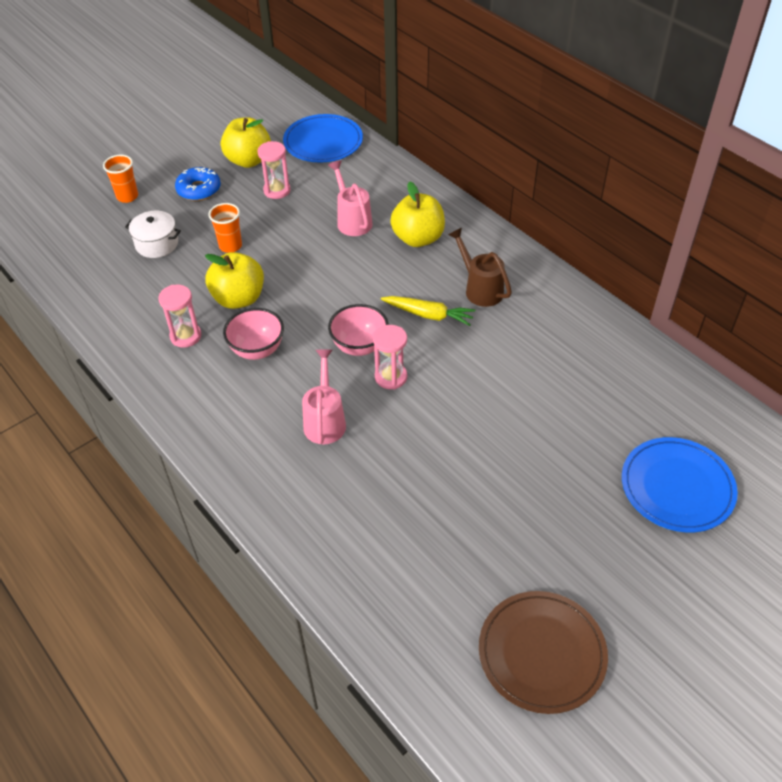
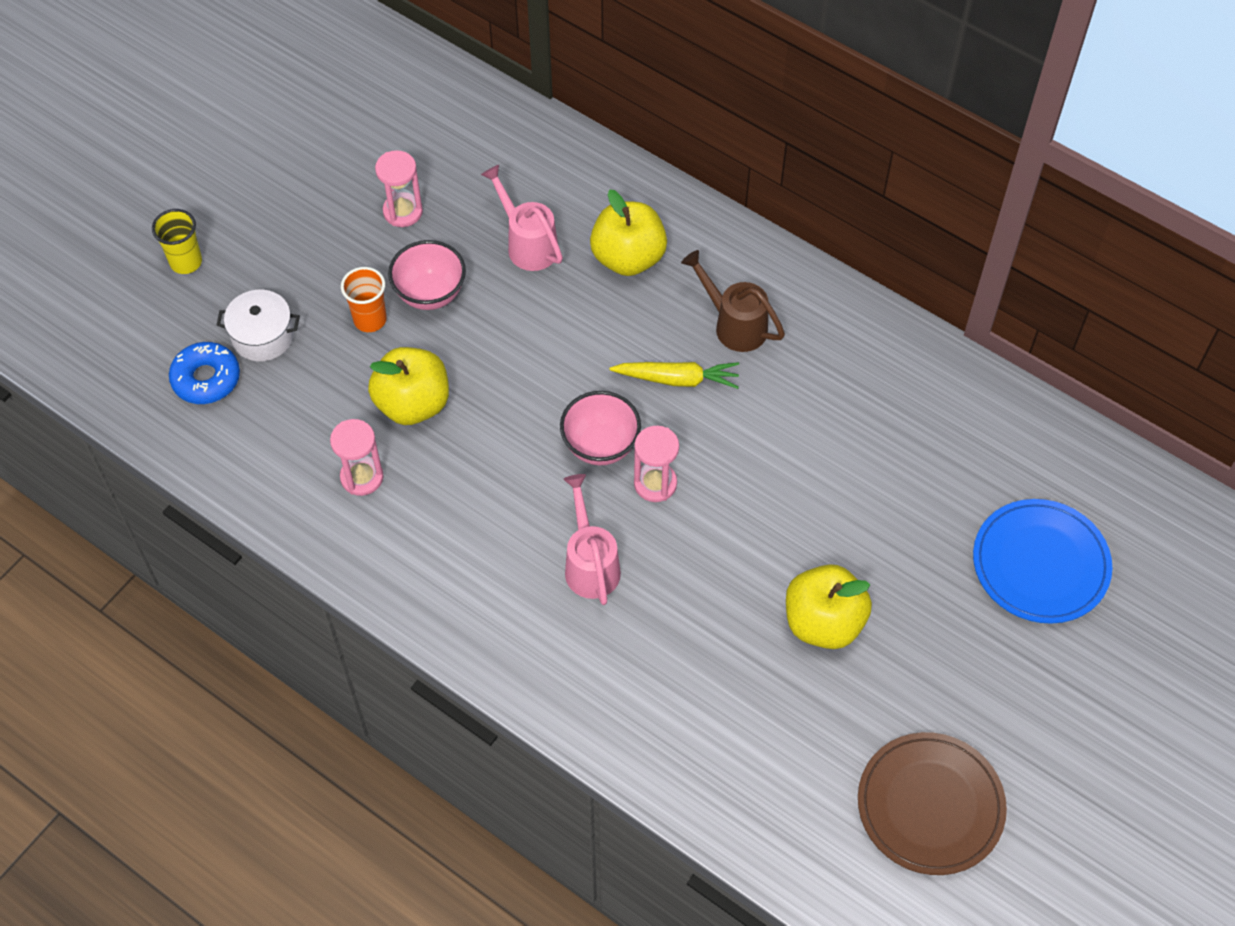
camera: 15 degrees left, 10 degrees up
orange cup [103,155,138,203] -> yellow cup [152,209,202,274]
blue donut [175,167,221,201] -> blue donut moved to [169,342,240,404]
yellow apple [221,117,271,168] -> yellow apple moved to [786,564,872,649]
pink bowl [223,308,284,360] -> pink bowl moved to [388,240,466,310]
blue plate [283,114,363,163] -> none

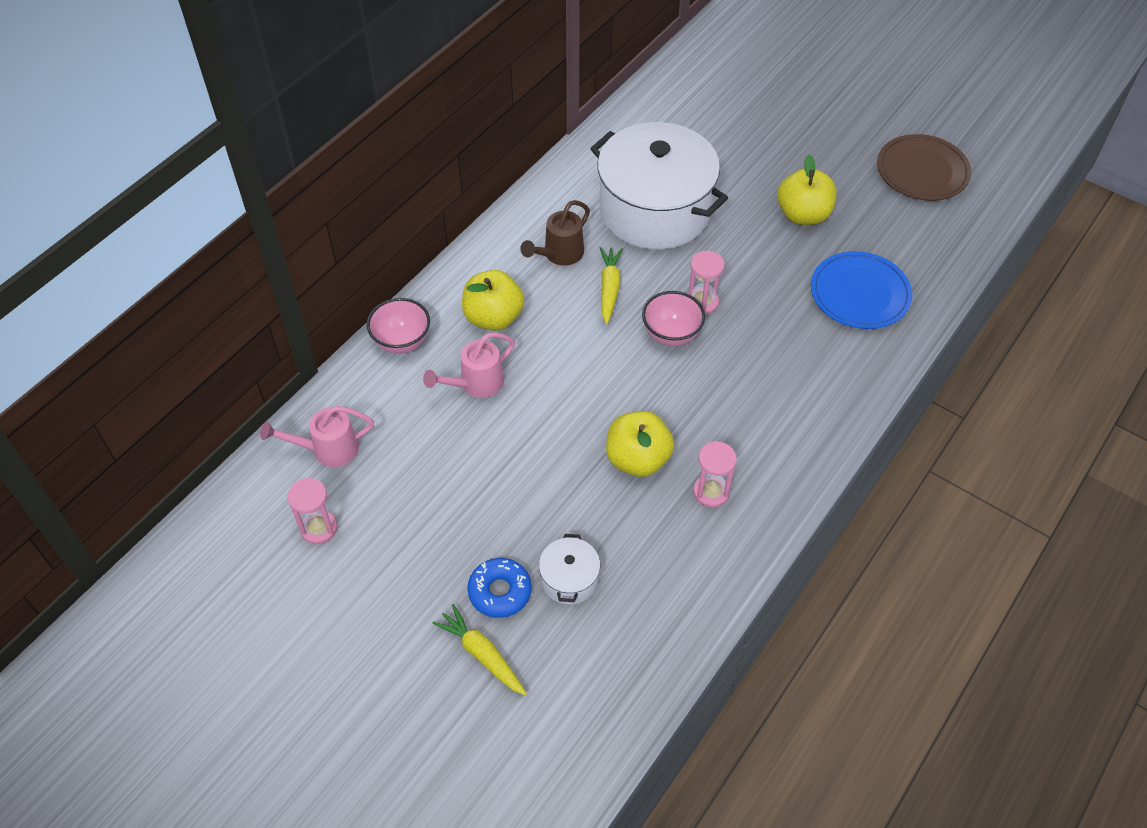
camera: 90 degrees left, 5 degrees down
yellow cup [152,209,202,274] -> yellow carrot [432,604,527,696]
blue donut [169,342,240,404] -> blue donut moved to [467,558,532,618]
orange cup [341,267,387,332] -> none
pink hourglass [375,150,423,227] -> pink hourglass moved to [288,478,337,544]
pink bowl [388,240,466,310] -> pink bowl moved to [367,298,430,354]
pink watering can [563,474,621,605] -> pink watering can moved to [260,406,374,467]
blue plate [973,499,1113,624] -> blue plate moved to [811,251,913,329]
none -> white pot [590,122,728,250]

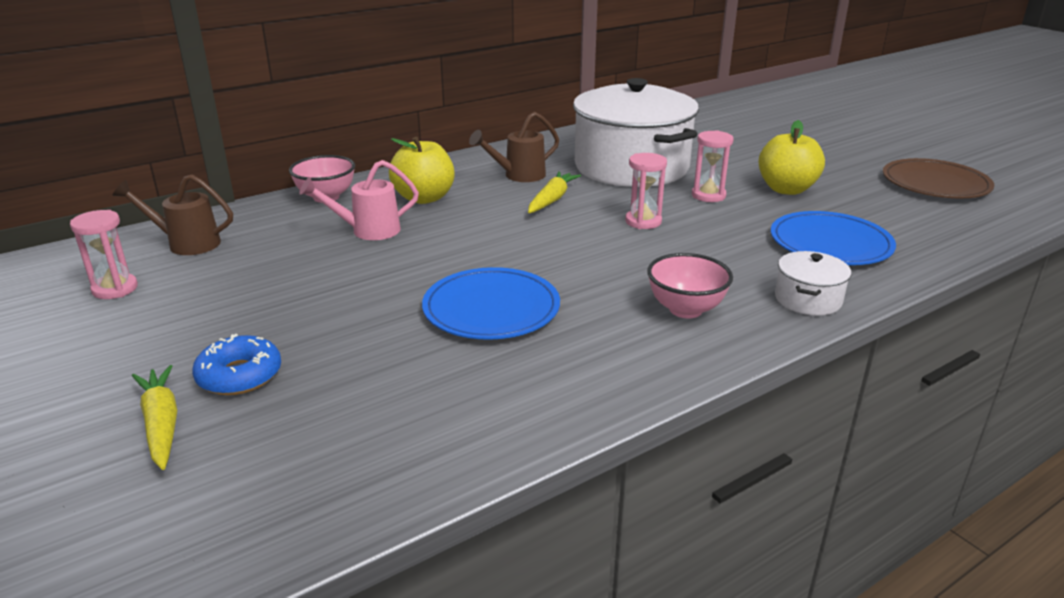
camera: 20 degrees right, 25 degrees down
pink watering can [260,406,374,467] -> brown watering can [113,175,233,255]
white pot [539,534,600,605] -> white pot moved to [775,251,851,316]
yellow apple [606,411,674,477] -> blue plate [422,267,560,340]
pink bowl [642,291,705,346] -> pink bowl moved to [647,253,733,319]
pink hourglass [693,441,737,508] -> pink hourglass moved to [692,130,734,202]

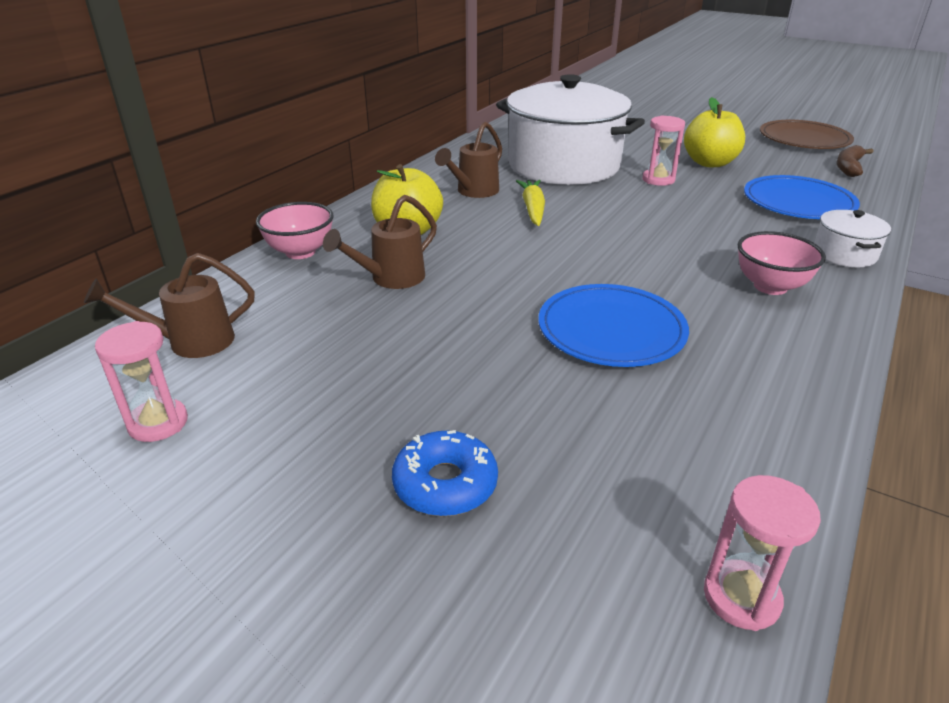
camera: 25 degrees left, 5 degrees up
yellow carrot [132,365,177,470] -> none
pink watering can [299,160,419,240] -> brown watering can [323,195,437,289]
pink hourglass [625,153,667,229] -> pink hourglass moved to [704,475,821,631]
none -> brown banana [837,145,873,177]

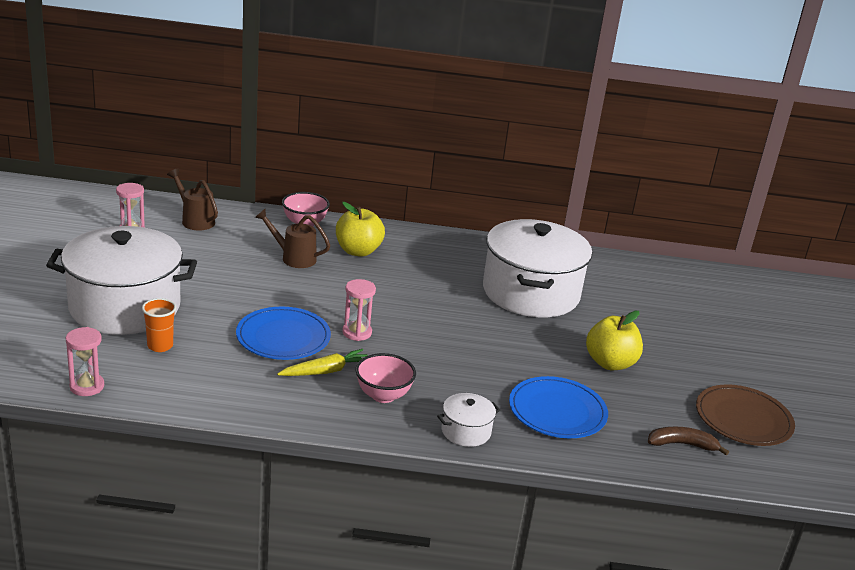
camera: 60 degrees right, 5 degrees down
blue donut [392,430,498,516] -> white pot [46,226,197,335]
brown watering can [435,122,502,198] -> none
yellow carrot [516,180,545,226] -> yellow carrot moved to [277,349,368,376]
pink hourglass [642,115,685,186] -> pink hourglass moved to [342,279,376,341]
none -> orange cup [142,298,176,352]

